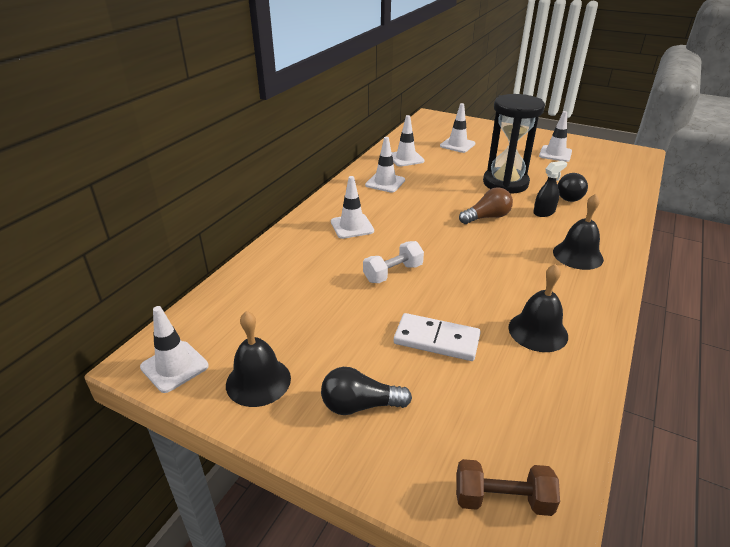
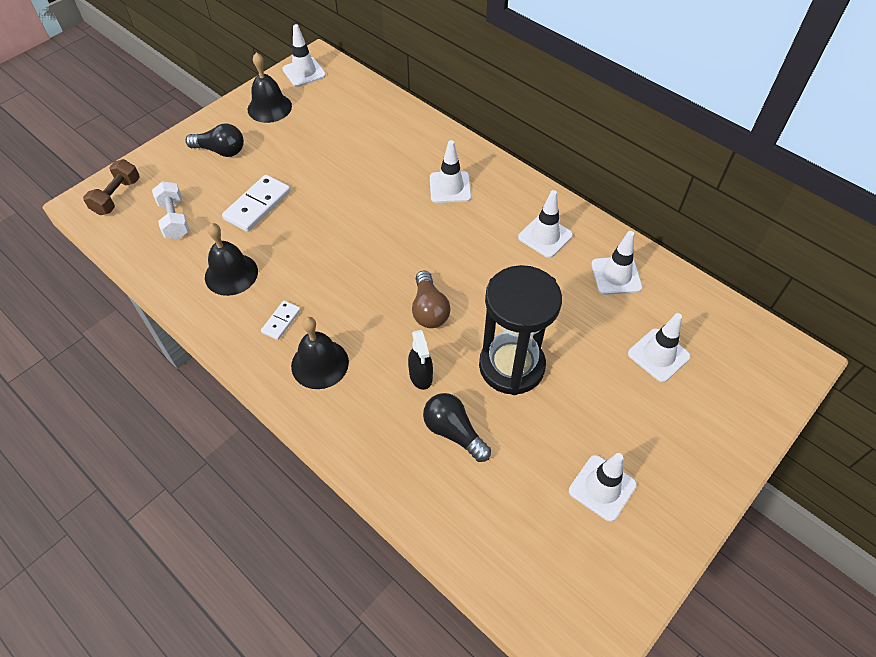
camera: 105 degrees right, 20 degrees up
black light bulb [321,367,412,415] -> black light bulb turned 90 degrees clockwise [185,124,244,157]
white dumbbell [363,241,424,283] -> white dumbbell moved to [152,181,190,239]
none -> white domino [261,301,301,340]

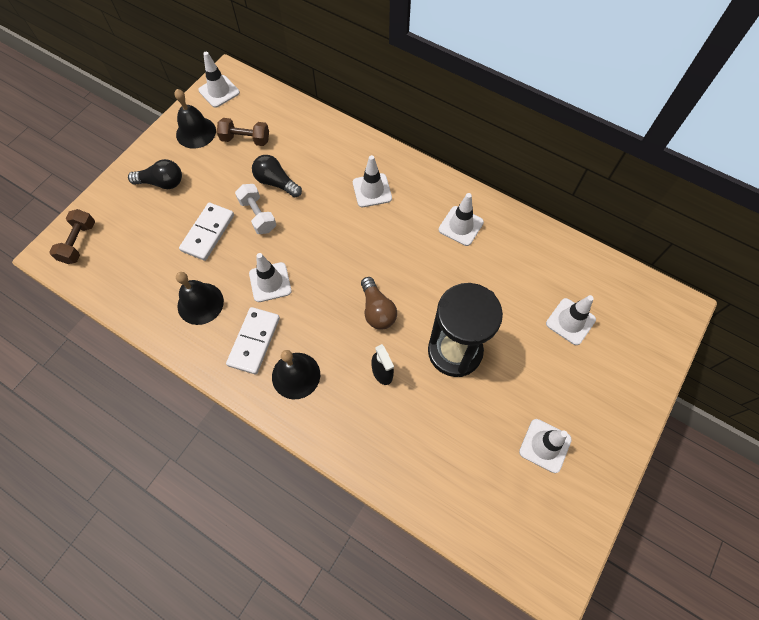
camera: 10 degrees left, 10 degrees up
white dumbbell [152,181,190,239] -> white dumbbell moved to [235,184,276,234]
white domino [261,301,301,340] -> white domino [226,307,280,374], size x1.80
black light bulb [423,393,491,462] -> black light bulb moved to [252,155,302,197]
white traffic cone [591,231,643,295] -> white traffic cone moved to [249,253,292,302]
none -> brown dumbbell [217,118,269,146]

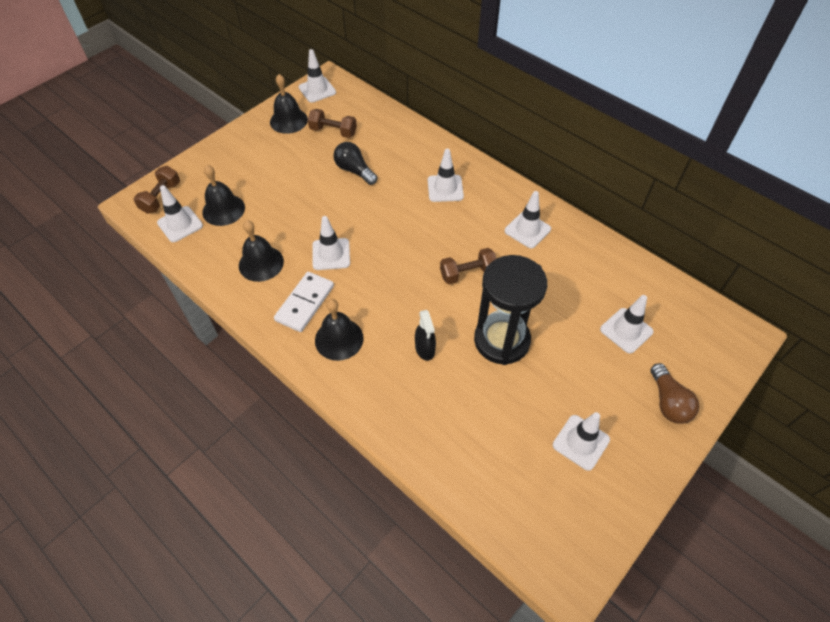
camera: 10 degrees right, 10 degrees down
black light bulb [128,159,182,189] -> none
white domino [179,203,234,261] -> none
white dumbbell [235,184,276,234] -> none
brown light bulb [361,277,397,330] -> brown light bulb moved to [650,363,699,424]
none -> white traffic cone [157,185,203,242]
none -> black bell [202,165,245,226]
none -> brown dumbbell [440,248,497,284]

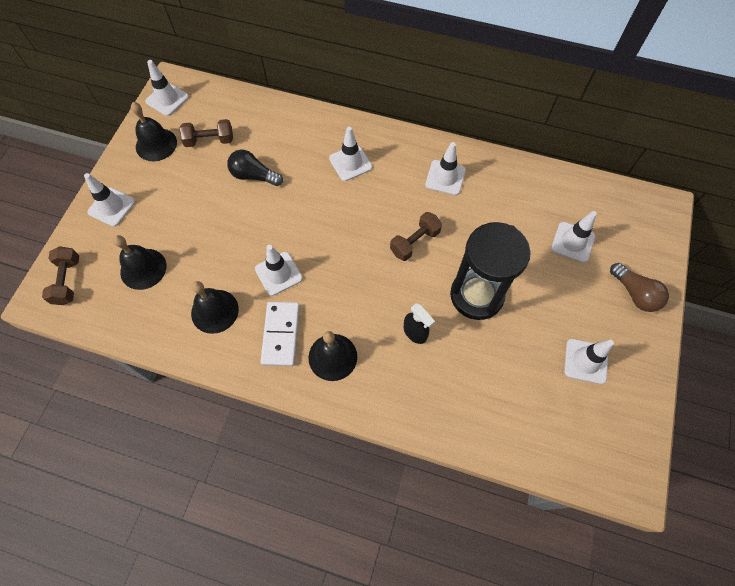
camera: 25 degrees left, 10 degrees up
white traffic cone [157,185,203,242] -> white traffic cone moved to [84,173,135,227]

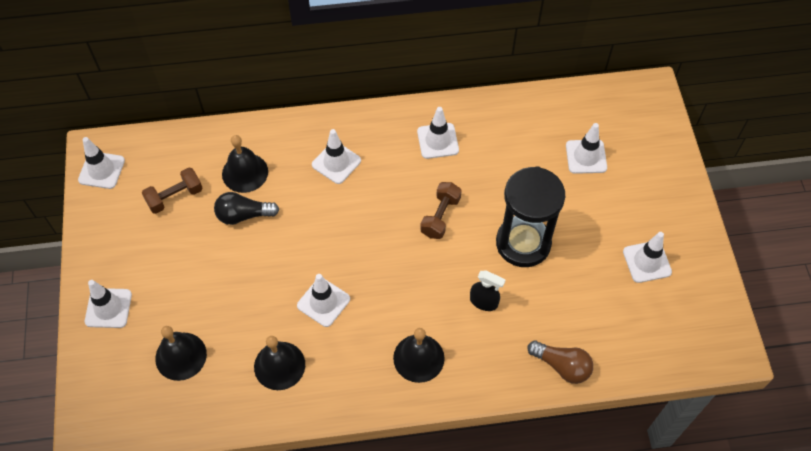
camera: 25 degrees left, 5 degrees down
brown dumbbell [42,246,79,305] -> none
black bell [131,102,177,161] -> black bell moved to [222,135,268,193]
white domino [260,302,300,366] -> none
brown light bulb [610,263,669,312] -> brown light bulb moved to [527,341,593,384]

